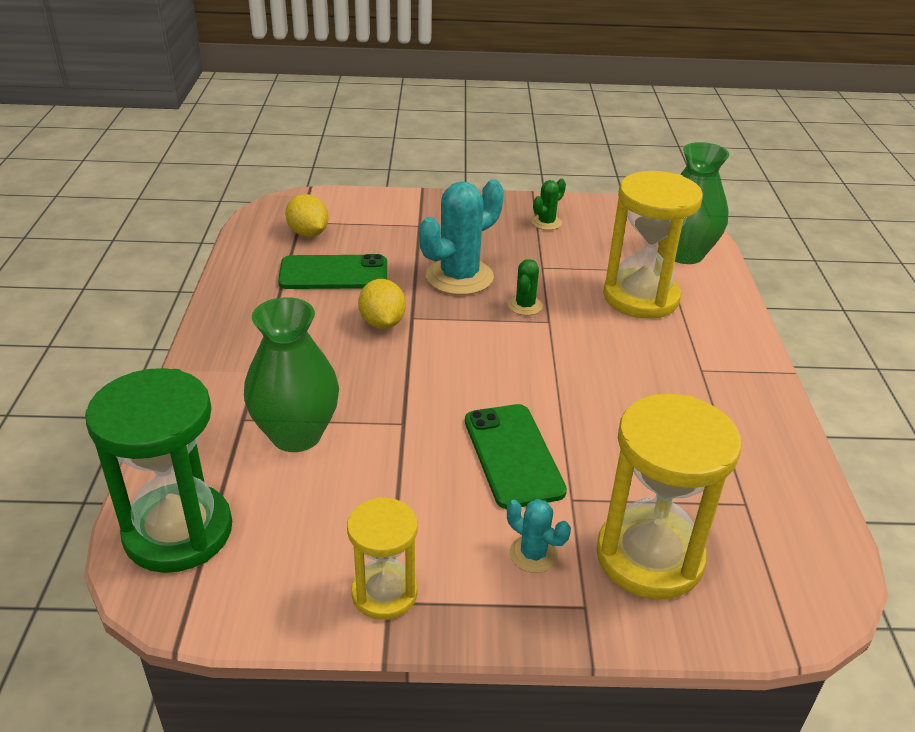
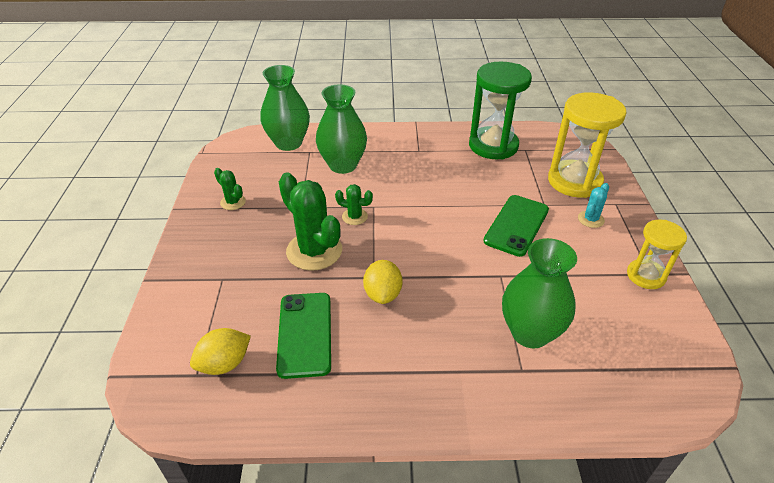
camera: 90 degrees left, 5 degrees up
green hourglass [85,368,232,573] -> green hourglass moved to [469,61,532,160]
yellow lemon [358,279,406,329] -> yellow lemon turned 75 degrees counterclockwise [363,260,403,304]
turquoise cactus [419,179,504,295] -> green cactus [279,172,342,271]
green phone [465,404,567,509] -> green phone turned 45 degrees counterclockwise [484,195,549,257]
yellow hourglass [603,171,703,319] -> green vase [316,84,367,174]

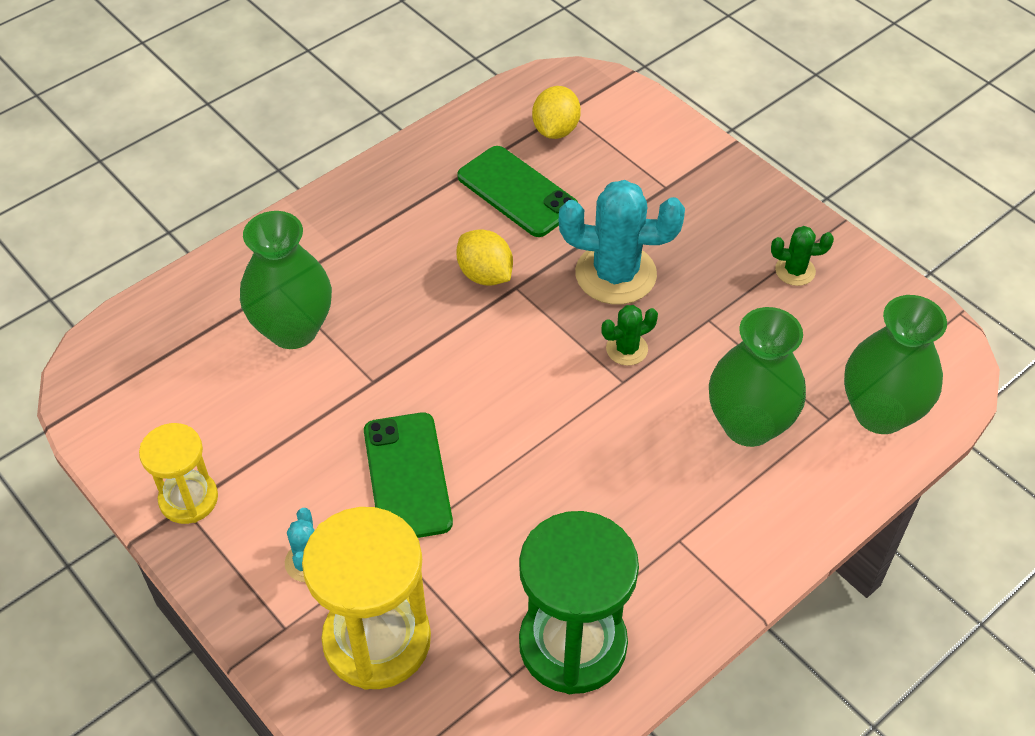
camera: 140 degrees right, 10 degrees up
green cactus [279,172,342,271] -> turquoise cactus [559,180,685,305]

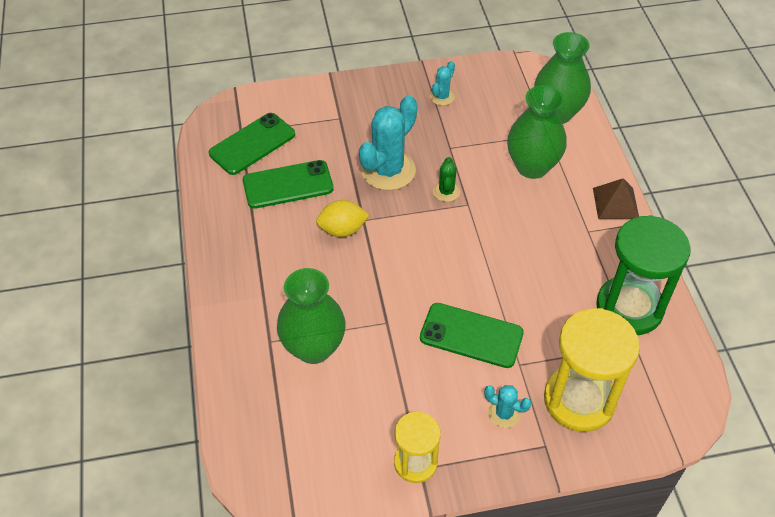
camera: 60 degrees left, 0 degrees up
yellow lemon [532,86,581,139] -> green phone [209,113,295,175]
green cactus [771,226,834,286] -> turquoise cactus [430,61,455,106]
none -> brown pyramid [593,178,639,219]

